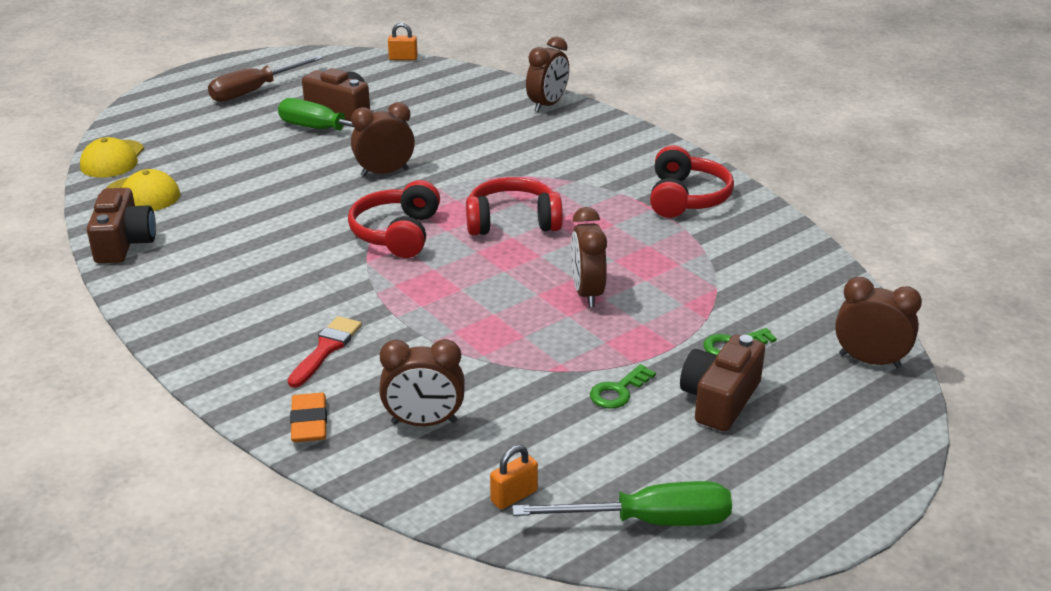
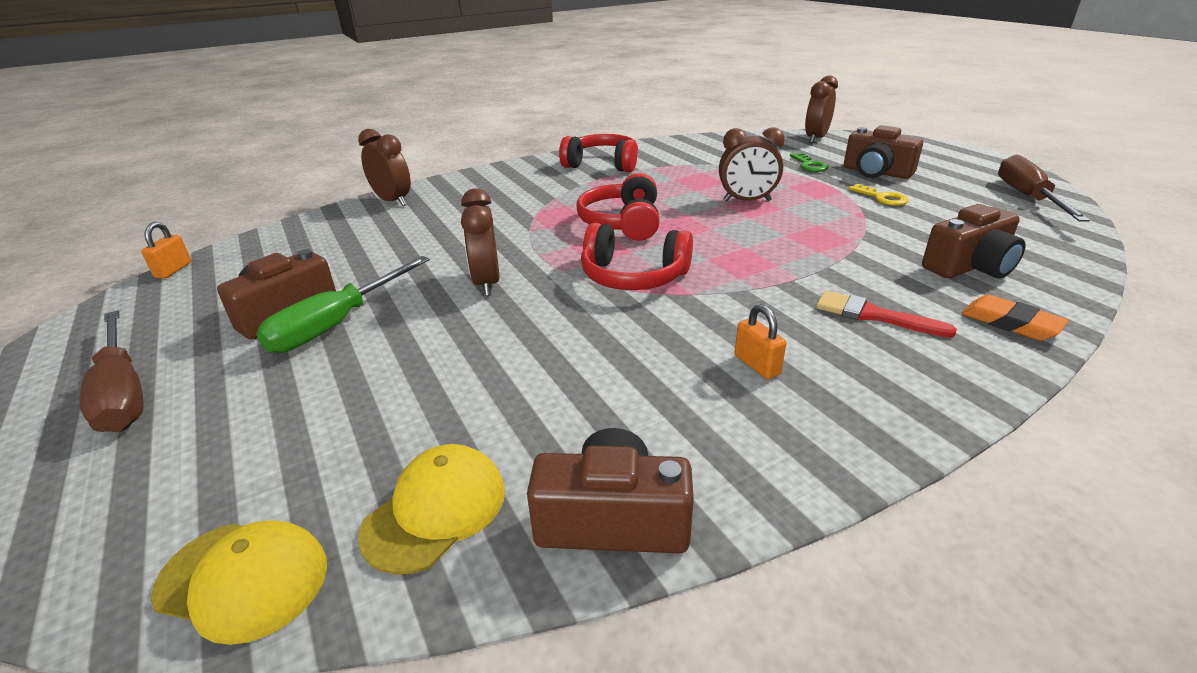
camera: 80 degrees left, 0 degrees up
orange eraser [290,393,327,442] -> orange eraser turned 45 degrees clockwise [962,295,1069,341]
brown clock [379,339,465,426] -> brown camera [922,204,1026,278]
orange padlock [490,445,538,509] -> orange padlock moved to [735,304,786,379]
green screwdriver [512,481,732,526] -> brown screwdriver [998,154,1090,222]
green key [590,364,656,409] -> yellow key [848,184,909,206]

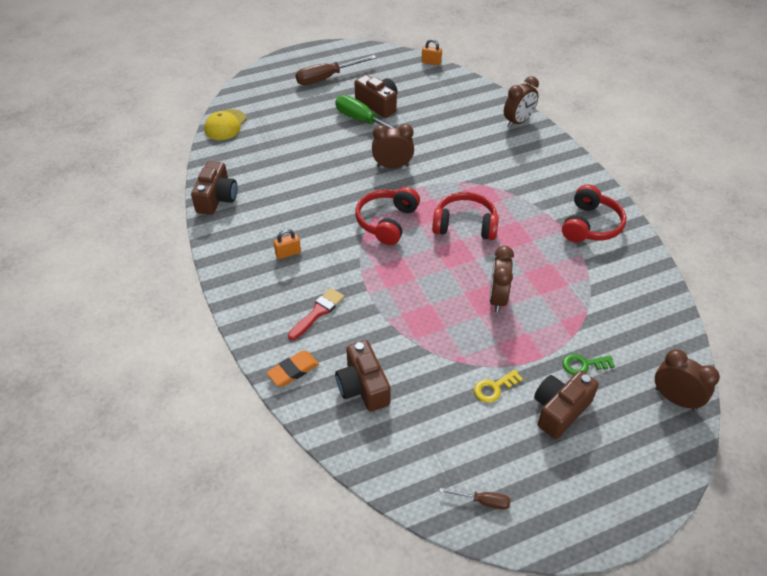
camera: 95 degrees right, 15 degrees up
yellow cap [358,444,505,575] -> none
brown screwdriver [998,154,1090,222] -> brown screwdriver [439,488,510,510], size x0.50

